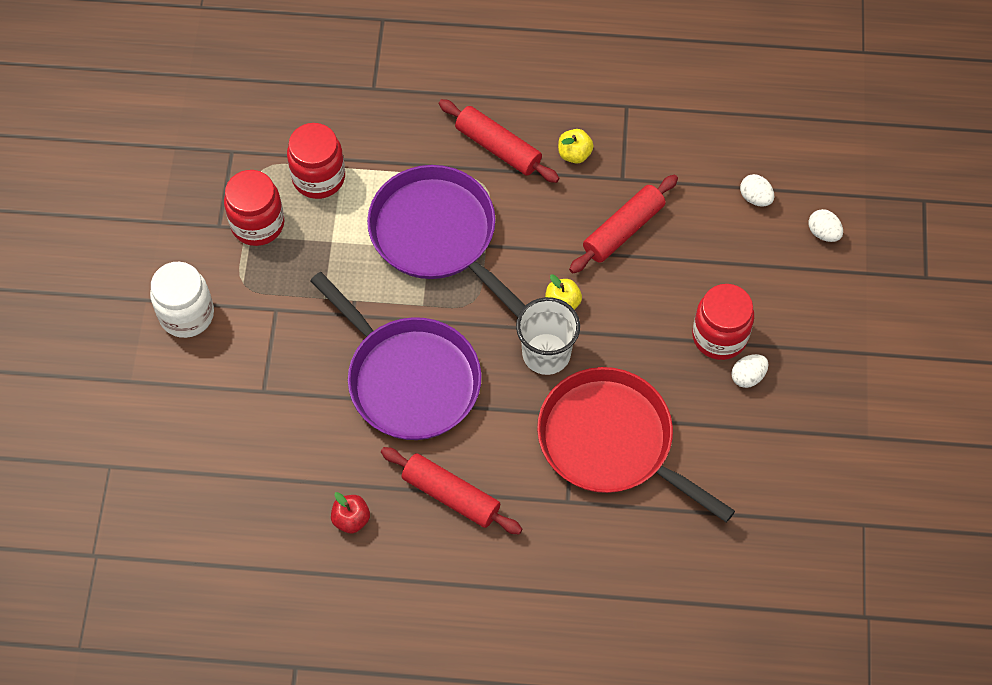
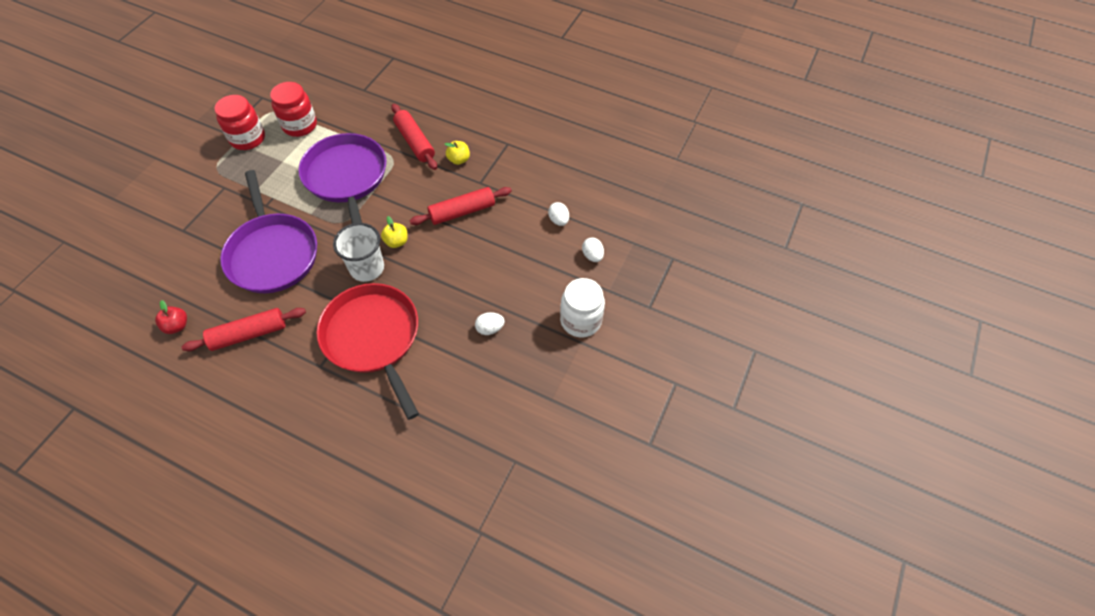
camera: 20 degrees right, 5 degrees down
white jar [150,262,214,338] -> white jar moved to [560,278,605,337]
red rolling pin [381,447,522,534] -> red rolling pin turned 75 degrees counterclockwise [182,308,306,351]
red jar [692,284,754,360] -> none

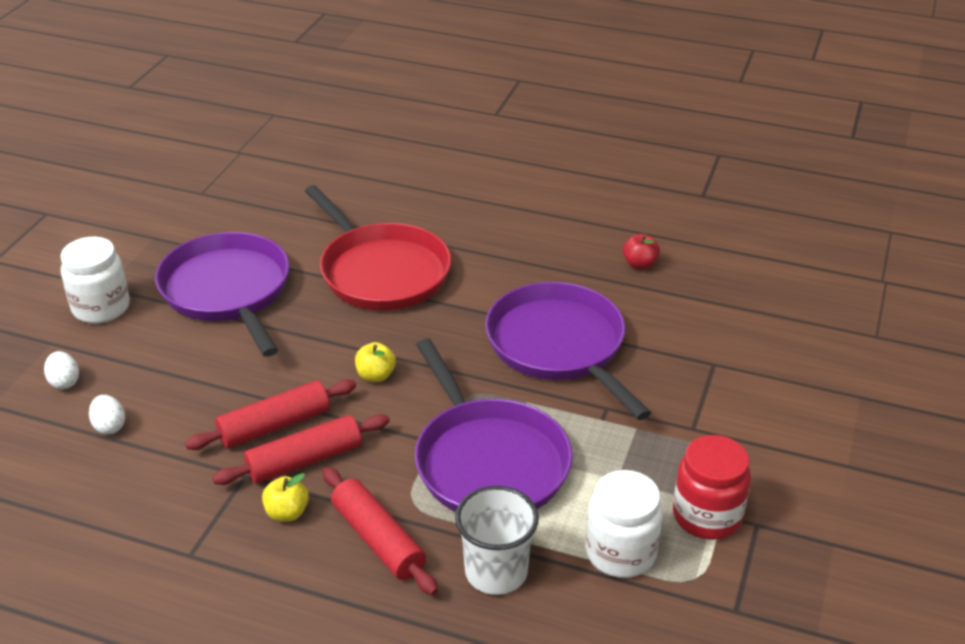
camera: 175 degrees right, 20 degrees down
red rolling pin [182,308,306,351] -> red rolling pin moved to [212,414,390,485]
red jar [270,82,317,137] -> white jar [585,470,663,578]
white cup [333,223,384,282] -> white cup moved to [455,486,539,595]
white egg [475,312,505,335] -> purple pan [155,232,290,357]

